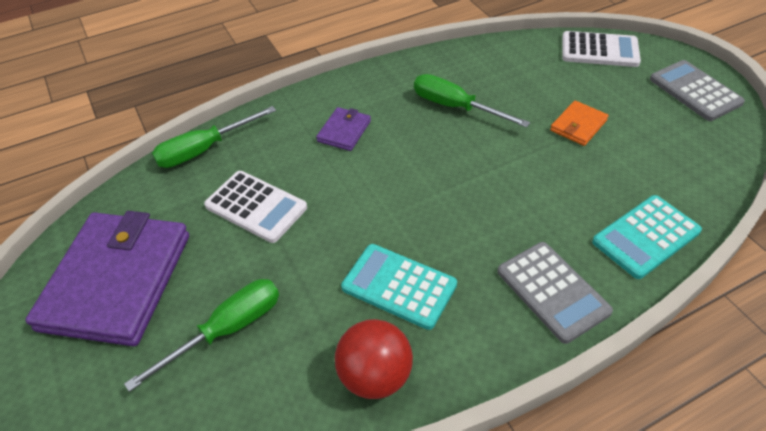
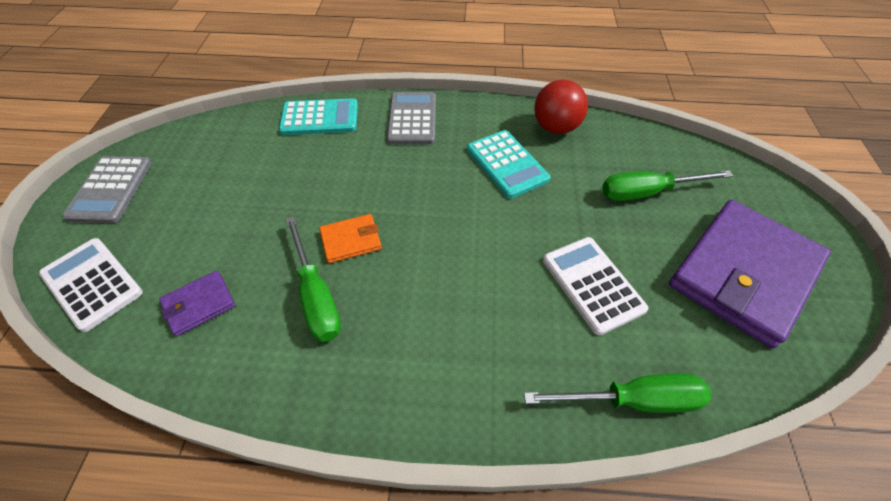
camera: 150 degrees left, 5 degrees up
purple wallet [316,107,371,151] -> purple wallet moved to [159,270,235,336]
orange wallet [550,101,609,146] -> orange wallet moved to [319,214,382,263]

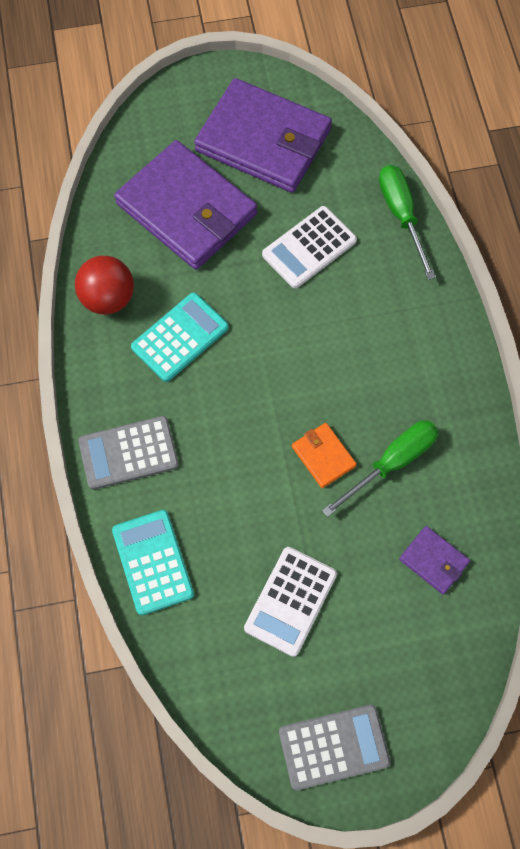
camera: 105 degrees left, 15 degrees up
white calculator [39,238,143,332] -> white calculator moved to [244,547,337,657]
green screwdriver [602,170,733,201] -> purple wallet [114,140,257,270]

